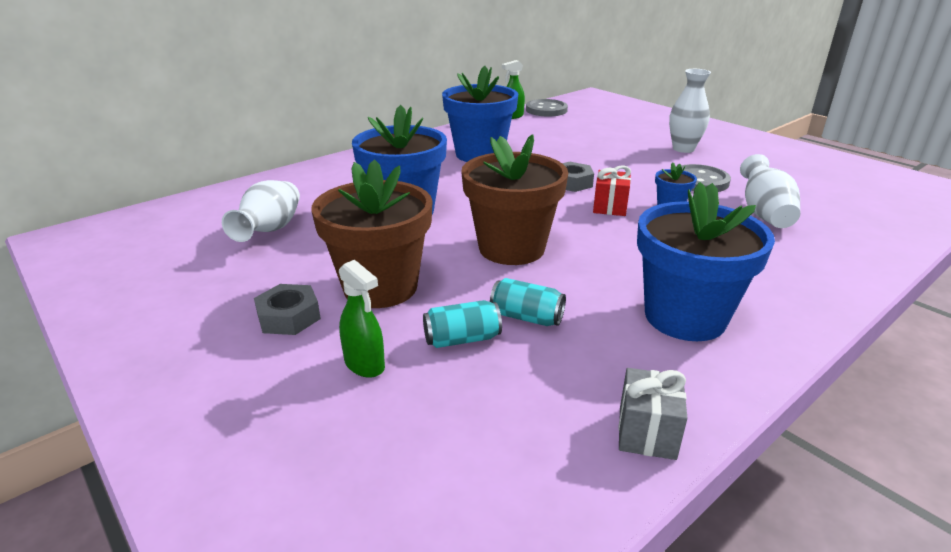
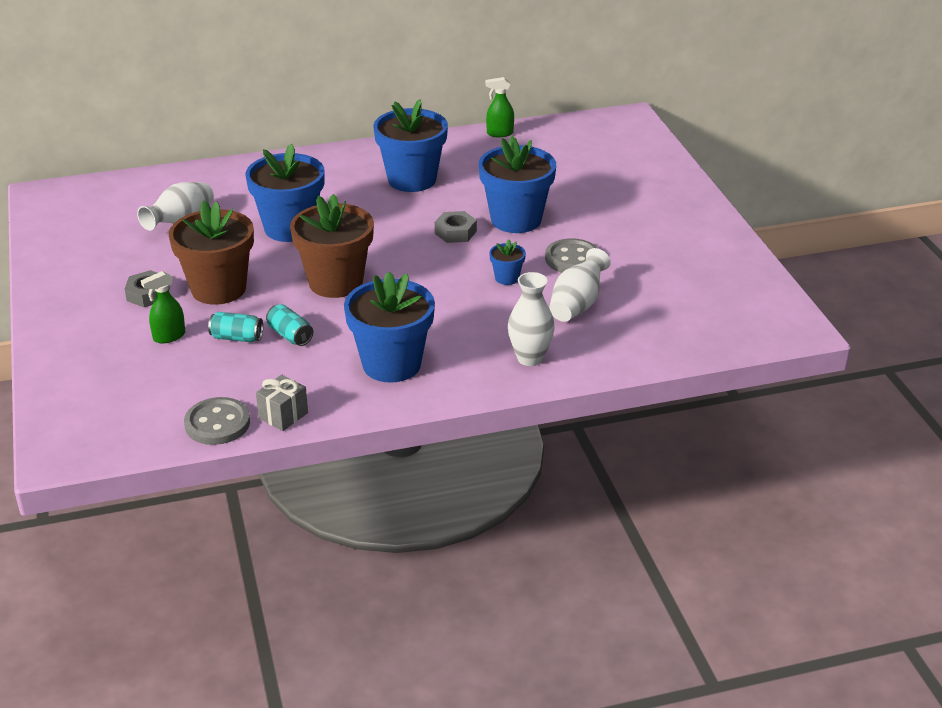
camera: 25 degrees right, 5 degrees up
green spray bottle [339,260,385,378] -> green spray bottle turned 75 degrees clockwise [141,271,185,343]
grey button [526,99,568,117] -> grey button moved to [184,397,250,445]
red gift [593,165,631,216] -> none
white vase [669,69,711,153] -> white vase moved to [508,272,555,366]
none -> blue flower pot [479,136,556,233]

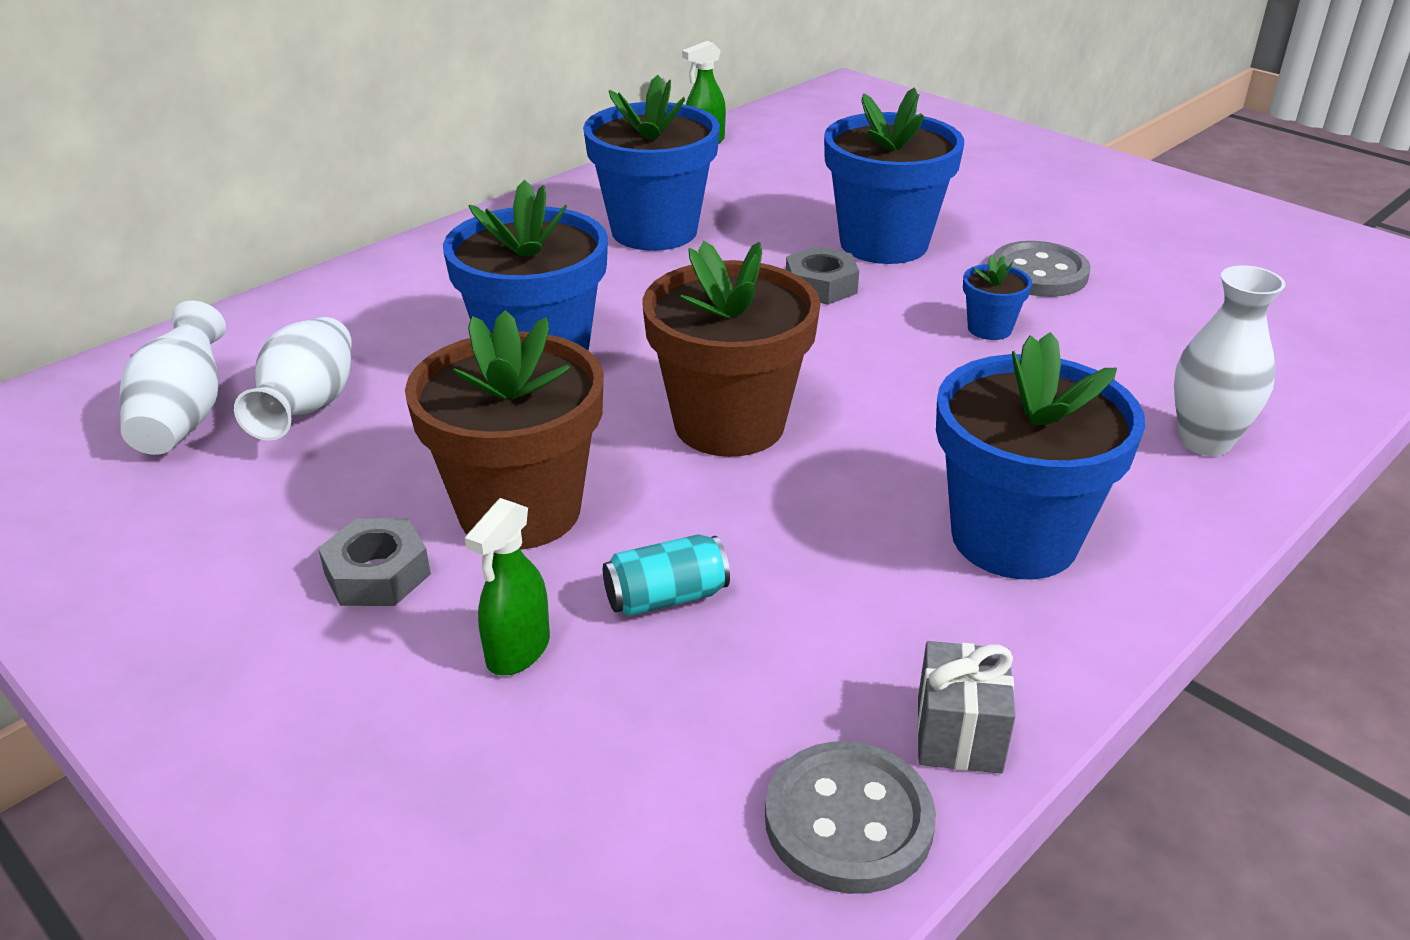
camera: 30 degrees left, 0 degrees up
turquoise can [266,304,313,346] -> none
white vase [549,248,611,322] -> white vase moved to [120,301,226,455]

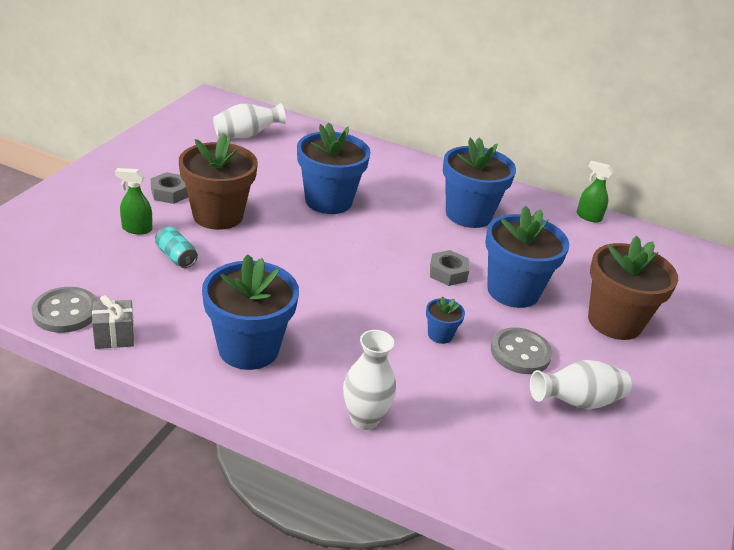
camera: 65 degrees right, 0 degrees up
white vase [234,317,352,441] -> white vase moved to [530,360,632,409]
brown flower pot [642,241,821,457] -> brown flower pot moved to [588,236,678,340]

